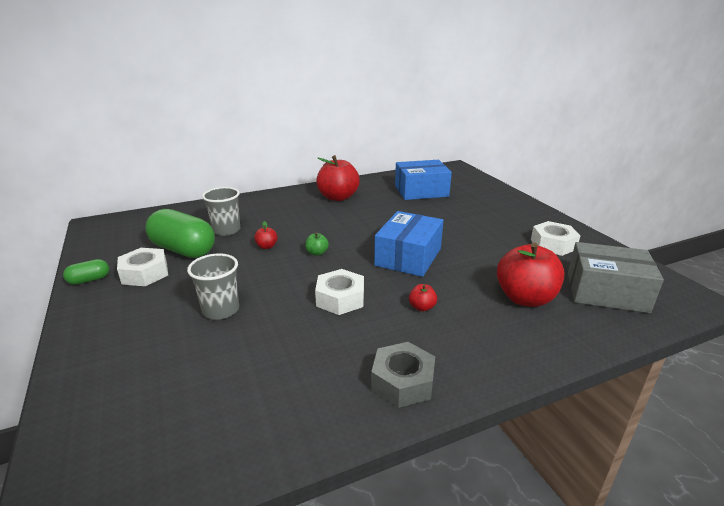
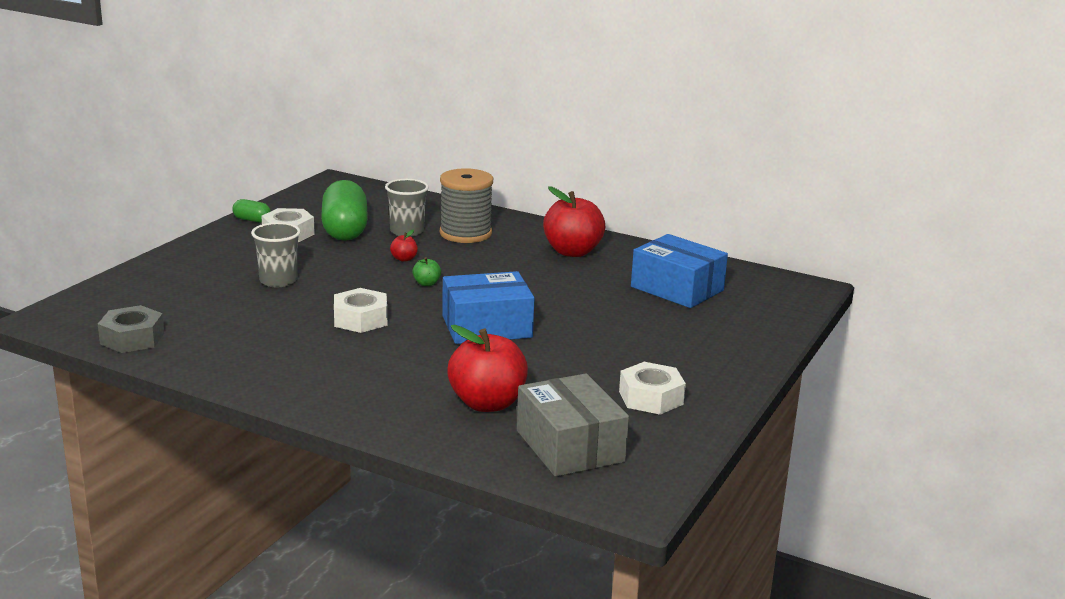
camera: 50 degrees right, 5 degrees down
grey nut [371,342,435,408] -> grey nut moved to [98,305,164,353]
red apple [409,284,437,312] -> none
none -> grey spool [440,168,493,243]

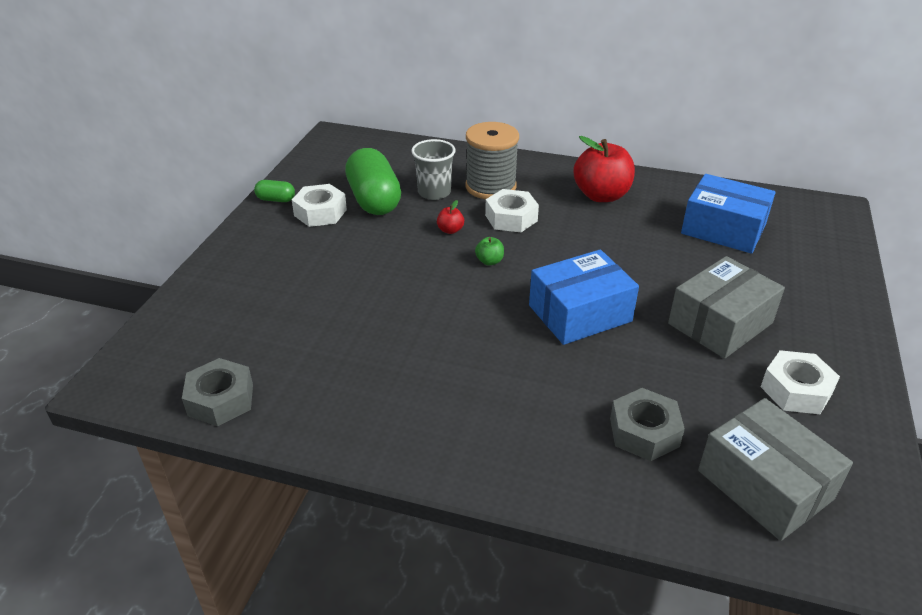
camera: 10 degrees left, 15 degrees up
grey cup [251,222,301,287] -> none
white nut [334,288,387,333] -> white nut moved to [485,189,539,232]
red apple [447,325,528,412] -> grey nut [610,388,685,461]
none -> grey box [668,256,785,359]

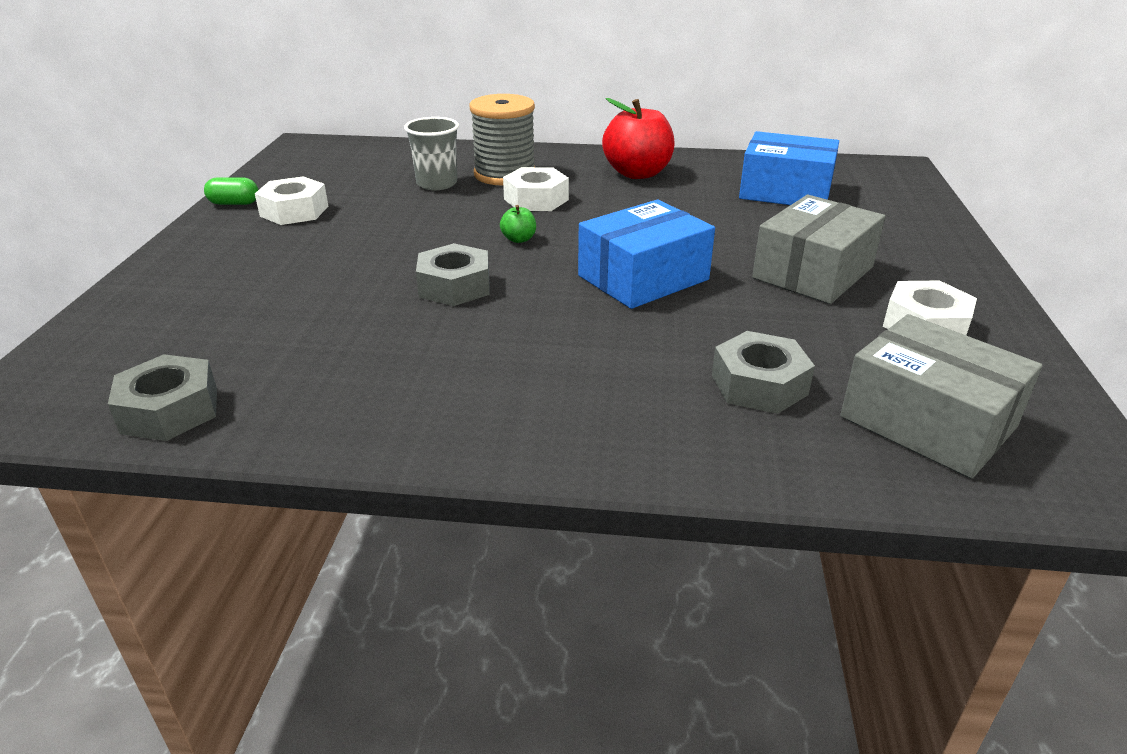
camera: 10 degrees left, 5 degrees down
green capsule [345,148,401,215] -> none
red apple [437,200,464,234] -> none
none -> grey nut [416,243,490,306]

